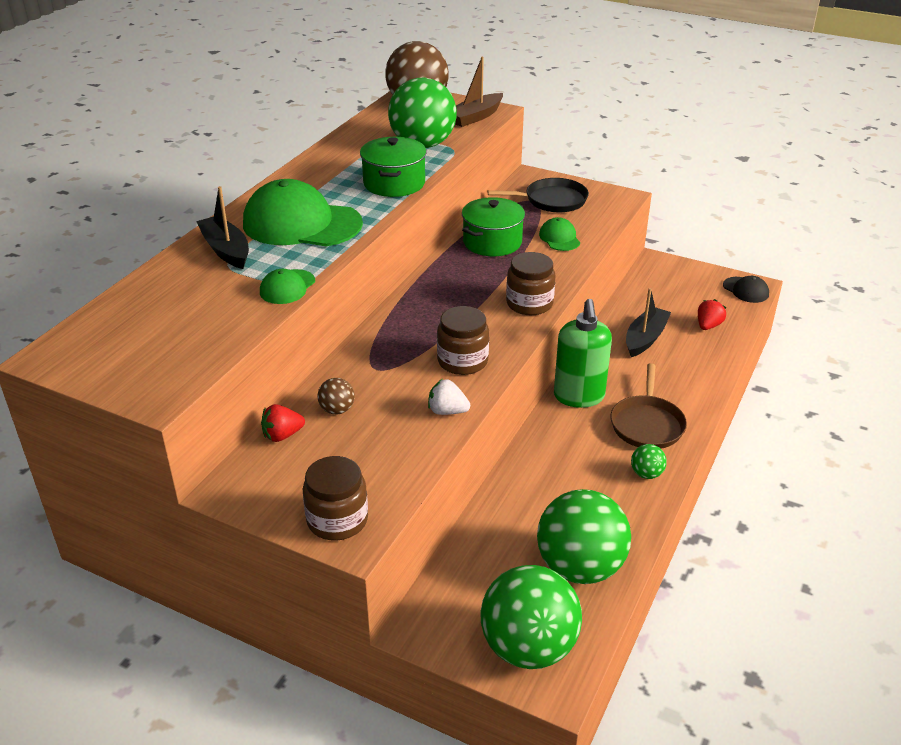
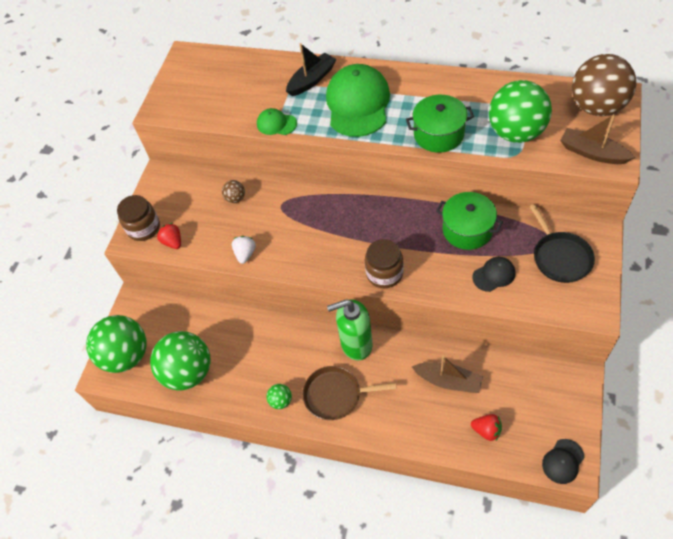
camera: 85 degrees right, 20 degrees up
red strawberry [261,404,305,442] -> red strawberry moved to [156,223,181,249]
brown jar [437,306,489,375] -> none
green cap [539,217,580,251] -> black cap [472,257,515,292]
black boat [626,288,671,357] -> brown boat [412,355,483,393]

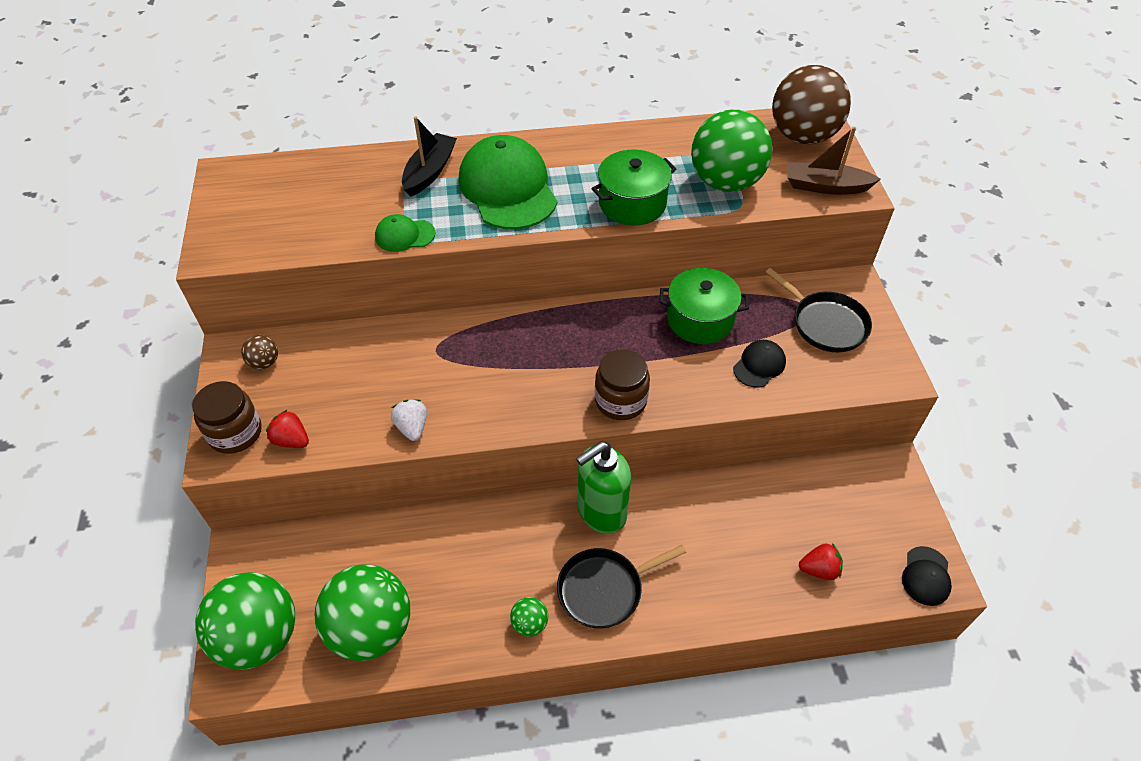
camera: 30 degrees left, 5 degrees down
brown ball [222,180,245,203] -> brown ball moved to [241,335,278,369]
brown pan [303,366,397,420] -> black pan [557,545,686,628]
brown boat [412,355,483,393] -> none

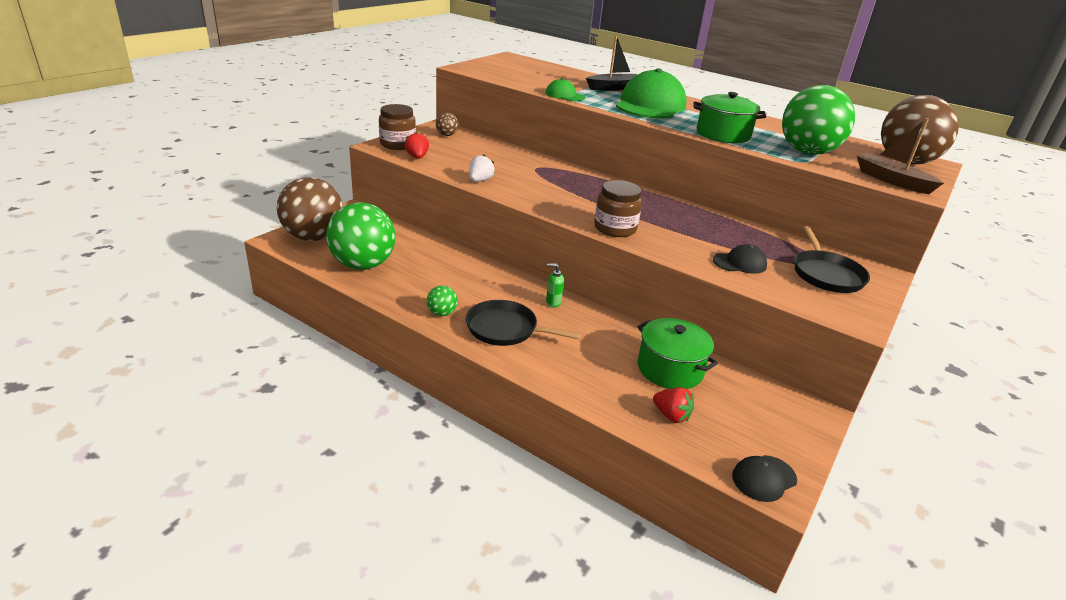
camera: 40 degrees right, 20 degrees down
green ball [195,572,295,670] -> brown ball [277,177,343,241]
green soap dispenser [576,441,631,534] -> green soap dispenser [546,263,564,308], size x0.41
green pot [659,268,749,344] -> green pot moved to [637,318,718,389]

